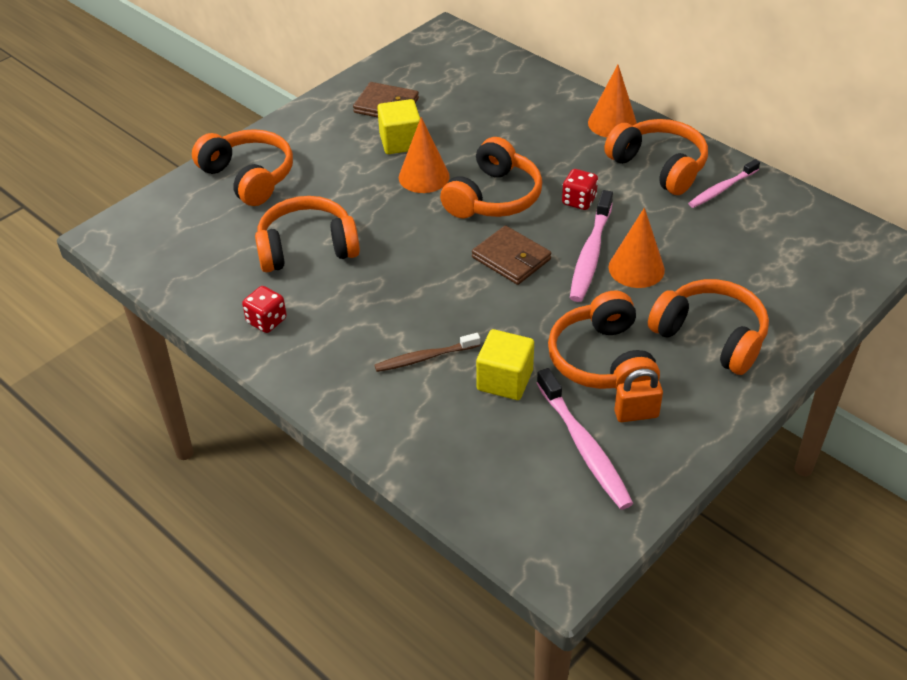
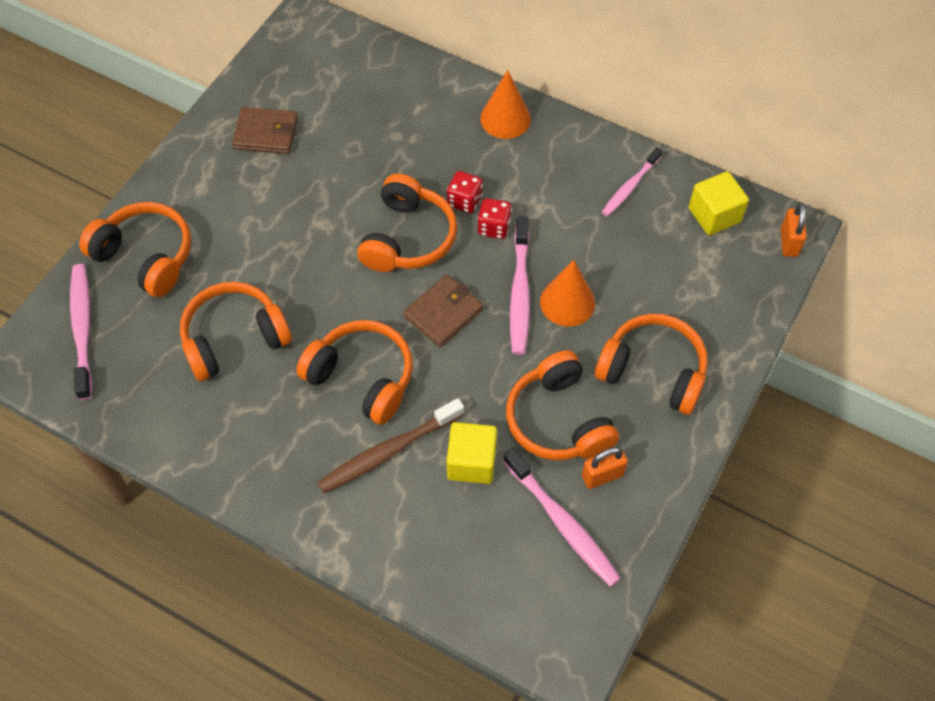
camera: 15 degrees left, 15 degrees up
red dice [242,286,287,333] -> red dice moved to [447,171,483,213]
brown toothbrush [374,333,480,372] -> brown toothbrush [317,398,464,493], size x1.52
yellow cube [377,99,420,154] -> yellow cube moved to [689,171,749,235]
orange cone [399,117,450,193] -> none
brown wallet [472,225,551,285] -> brown wallet turned 75 degrees counterclockwise [403,275,483,347]
orange headphones [604,119,708,195] -> orange headphones moved to [296,320,413,425]
none -> pink toothbrush [70,264,92,400]
none -> orange padlock [781,204,807,257]

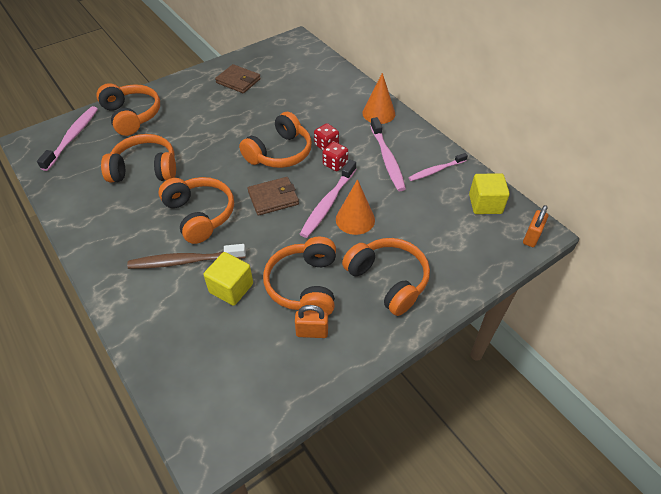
camera: 25 degrees right, 10 degrees down
pink toothbrush [503,448,621,587] -> pink toothbrush moved to [370,117,406,191]

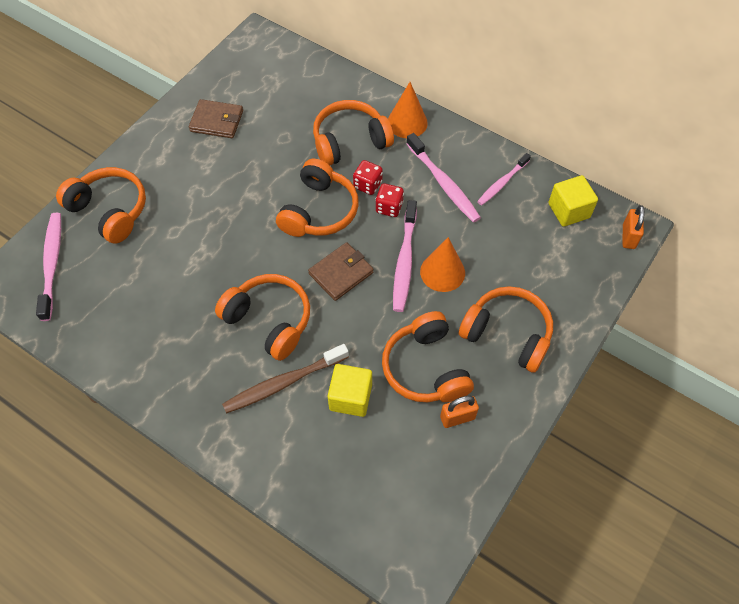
camera: 20 degrees left, 10 degrees up
orange headphones [101,134,176,182] -> orange headphones moved to [313,100,394,165]

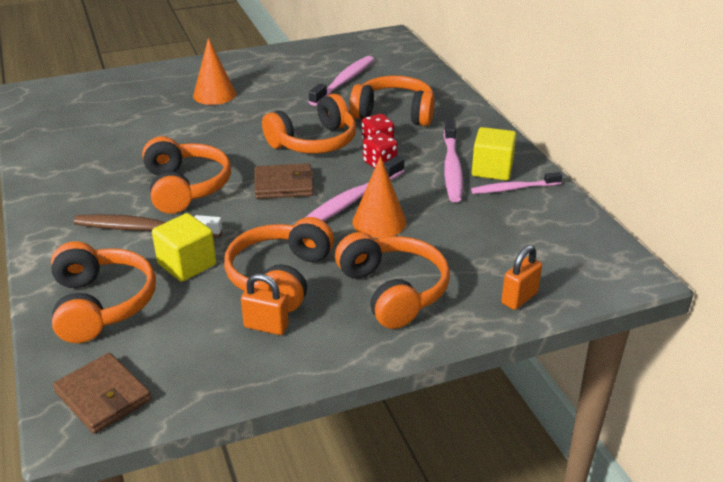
camera: 35 degrees right, 25 degrees down
pink toothbrush [36,213,61,321] -> pink toothbrush moved to [309,56,374,106]
orange headphones [56,167,146,244] -> orange headphones moved to [51,241,156,343]
brown wallet [189,99,243,138] -> brown wallet moved to [53,353,151,434]
orange cone [388,82,428,138] -> orange cone moved to [193,38,236,105]
yellow cube [548,175,598,227] -> yellow cube moved to [472,127,517,180]
orange padlock [623,205,645,249] -> orange padlock moved to [501,245,542,310]

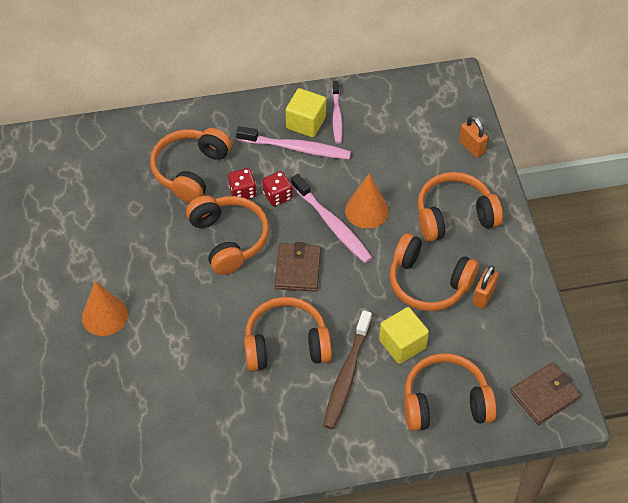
camera: 80 degrees left, 20 degrees up
pink toothbrush [309,56,374,106] -> none

